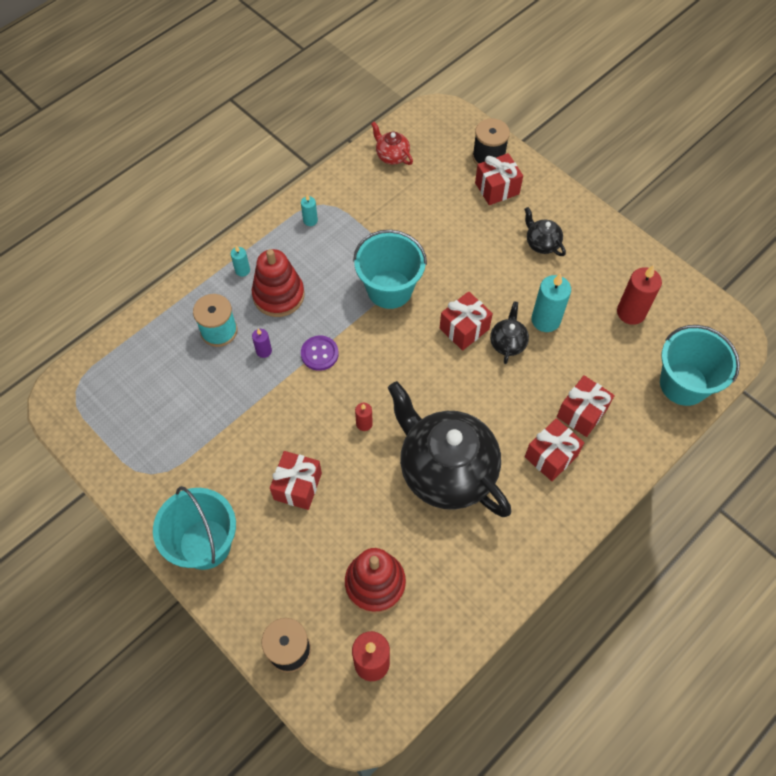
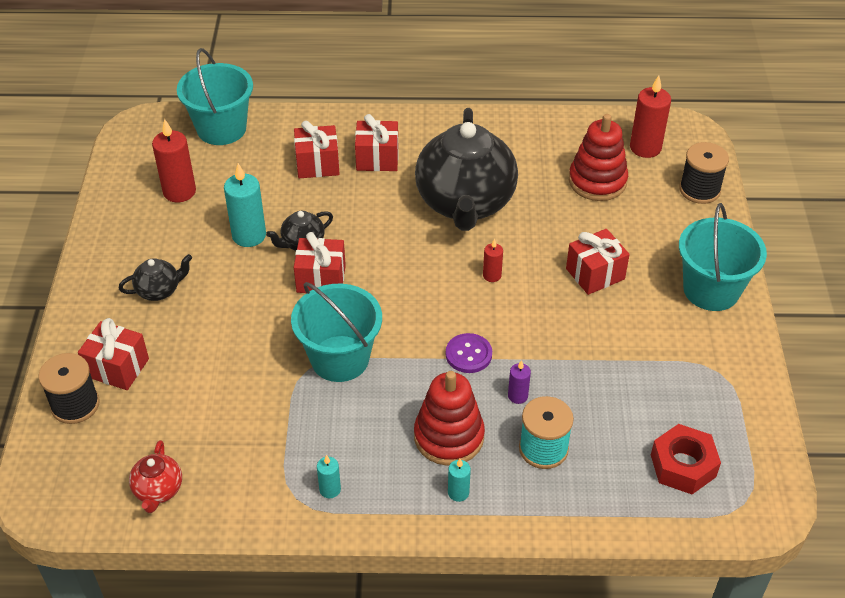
camera: 135 degrees left, 15 degrees down
black teapot [524,207,566,256] -> black teapot turned 120 degrees counterclockwise [119,254,192,301]
none -> red nut [651,424,721,494]

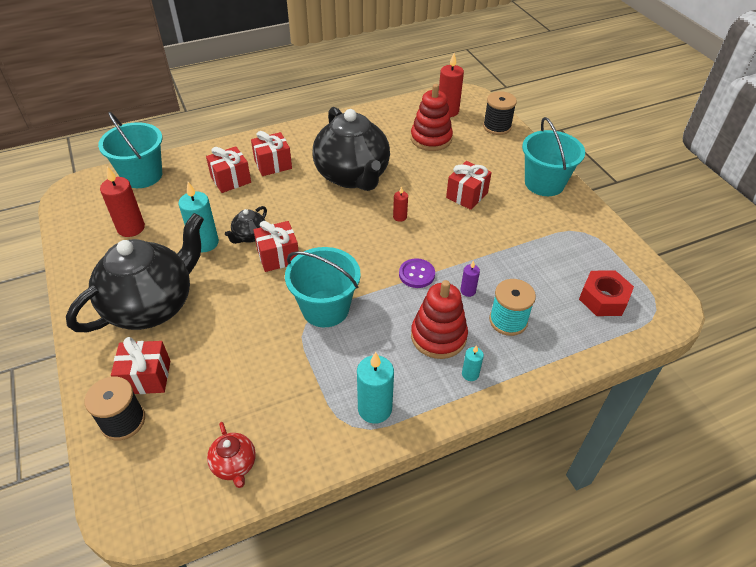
camera: 25 degrees left, 0 degrees up
black teapot [119,254,192,301] -> black teapot [66,213,204,332], size x2.39
turquoise candle [317,455,341,498] -> turquoise candle [357,352,394,424], size x1.90

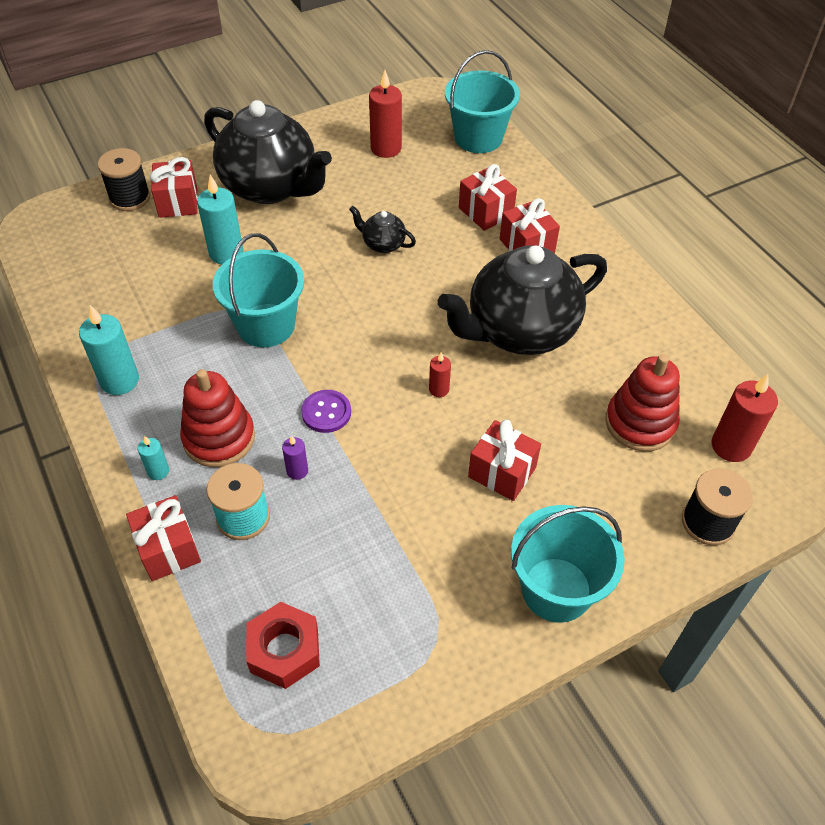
camera: 85 degrees right, 5 degrees up
turquoise candle [179,182,219,252] -> turquoise candle moved to [197,175,244,264]
red teapot [207,422,256,488] -> none
red gift [253,221,299,272] -> red gift moved to [126,495,201,581]

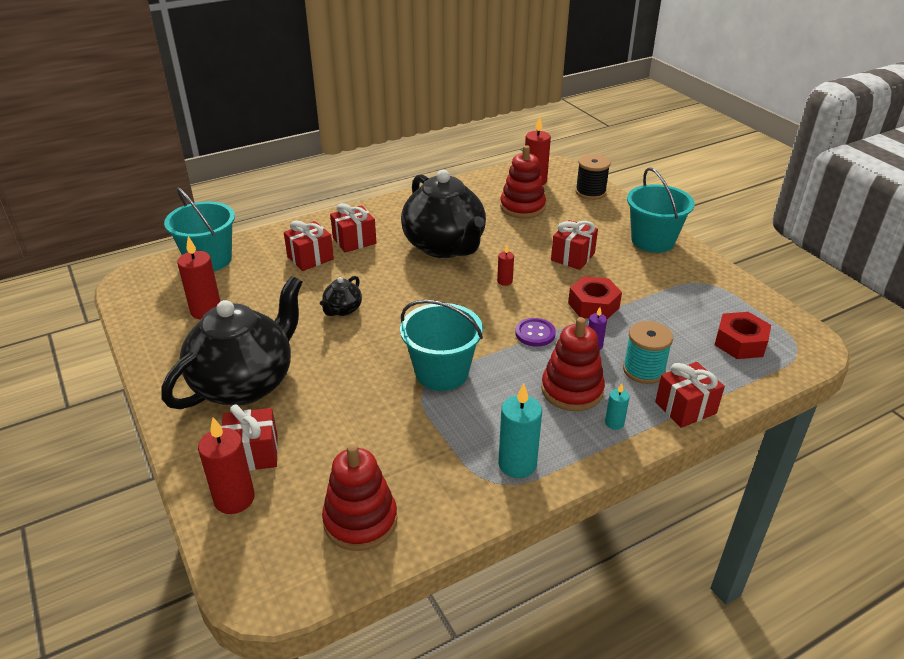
camera: 90 degrees left, 15 degrees down
black spool [98,148,150,211] -> red candle [198,417,255,514]
turquoise candle [197,175,244,264] -> none
none -> red stacking toy [322,444,397,551]
none -> red nut [568,276,622,319]

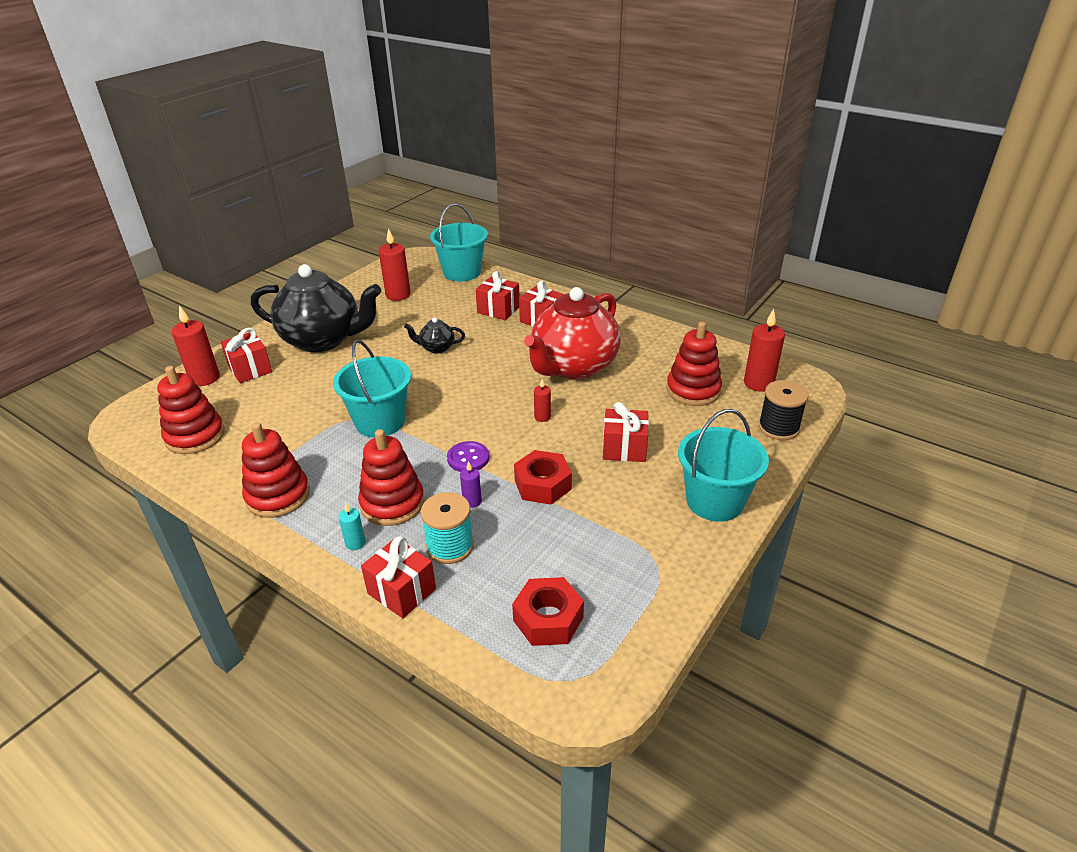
camera: 65 degrees right, 0 degrees up
black teapot [401,170,486,258] -> red teapot [524,287,621,379]
turquoise candle [498,383,542,478] -> red stacking toy [242,422,310,518]

